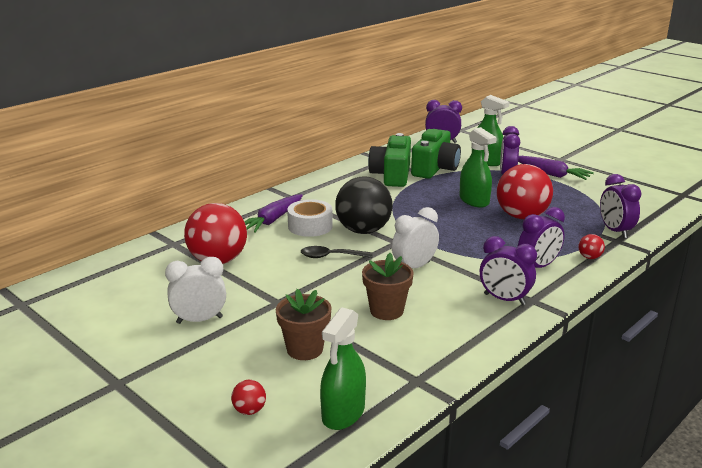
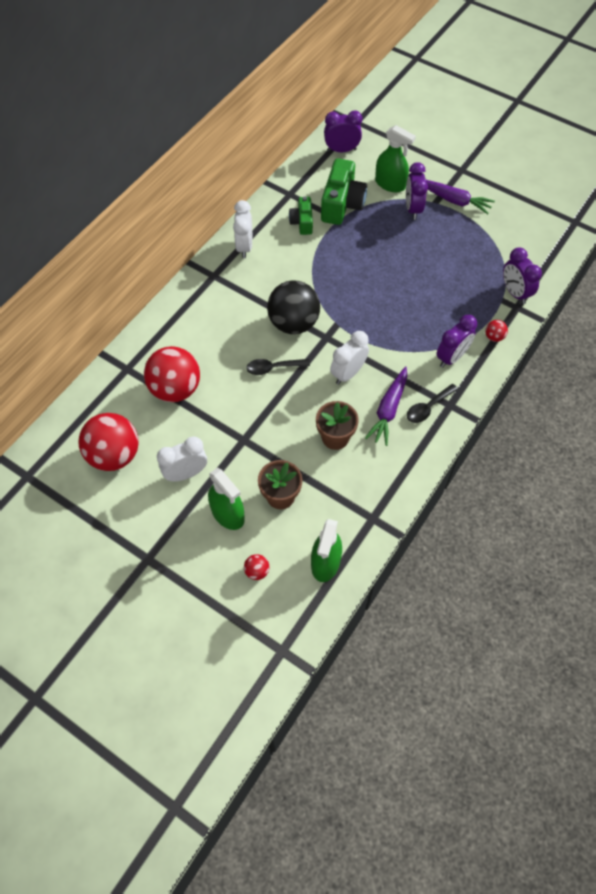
camera: 10 degrees left, 35 degrees up
purple carrot [244,194,303,233] -> purple carrot moved to [365,367,407,446]
white tape [287,199,333,237] -> none
green camera [368,133,411,187] -> green camera [289,197,313,235], size x0.58
green spray bottle [459,127,497,208] -> green spray bottle moved to [208,468,245,530]
purple clock [480,236,537,305] -> black spoon [407,384,458,423]
red ball [497,164,553,219] -> red ball moved to [78,413,138,471]
none -> white clock [233,200,252,258]

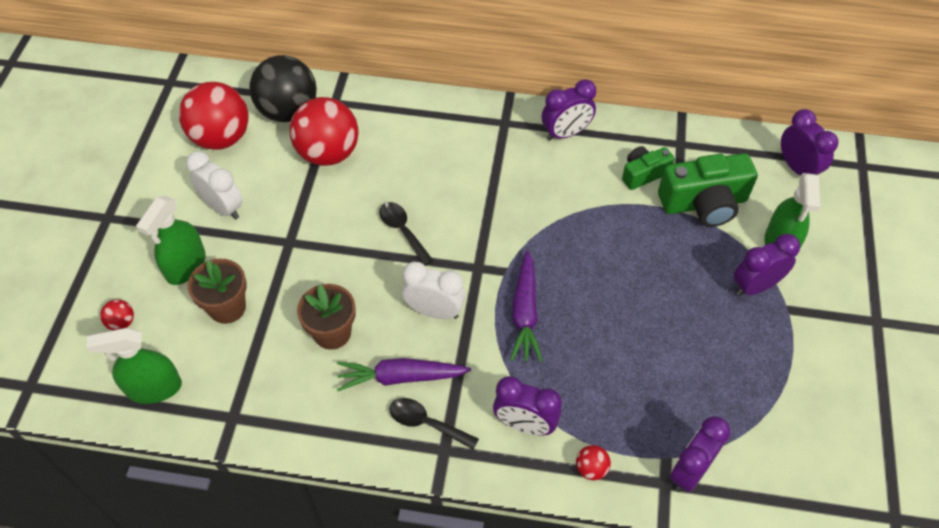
camera: 65 degrees right, 5 degrees down
white clock [233,200,252,258] -> purple clock [542,79,596,141]
black ball [267,280,320,334] -> black ball moved to [249,55,317,122]
purple carrot [426,180,495,214] -> purple carrot moved to [510,251,543,362]

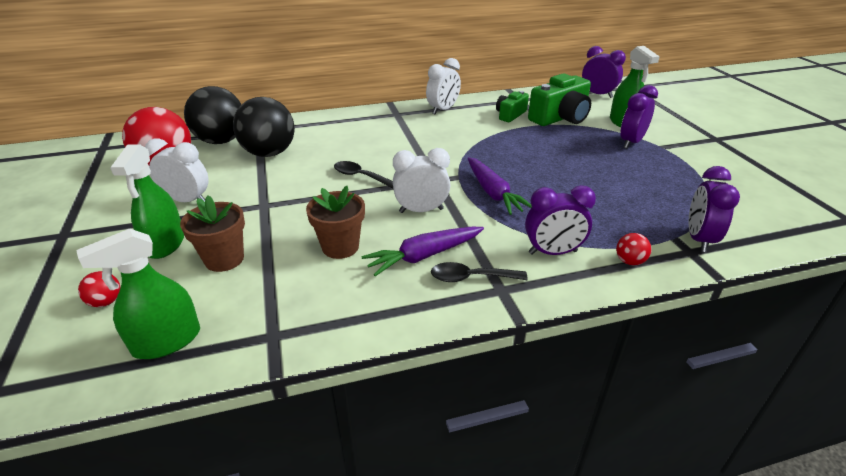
camera: 25 degrees left, 20 degrees down
red ball [290,97,359,166] -> black ball [233,97,295,157]
purple clock [542,79,596,141] -> white clock [426,58,461,114]

